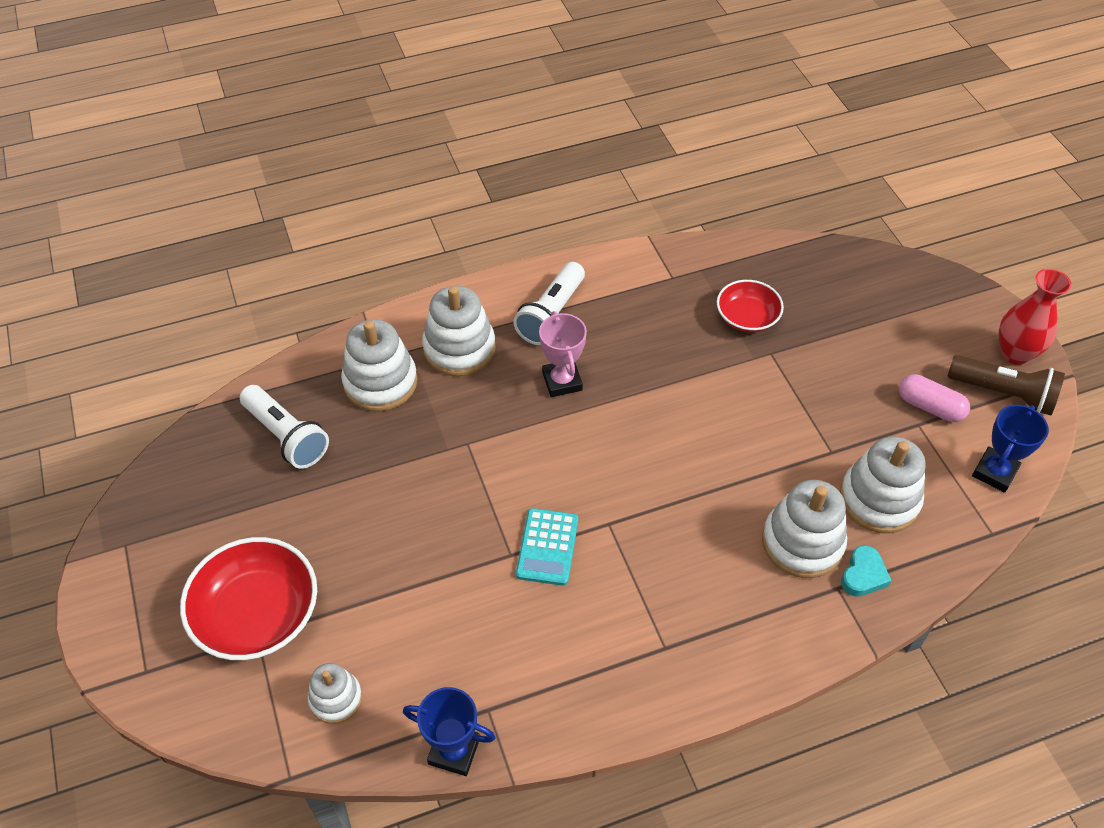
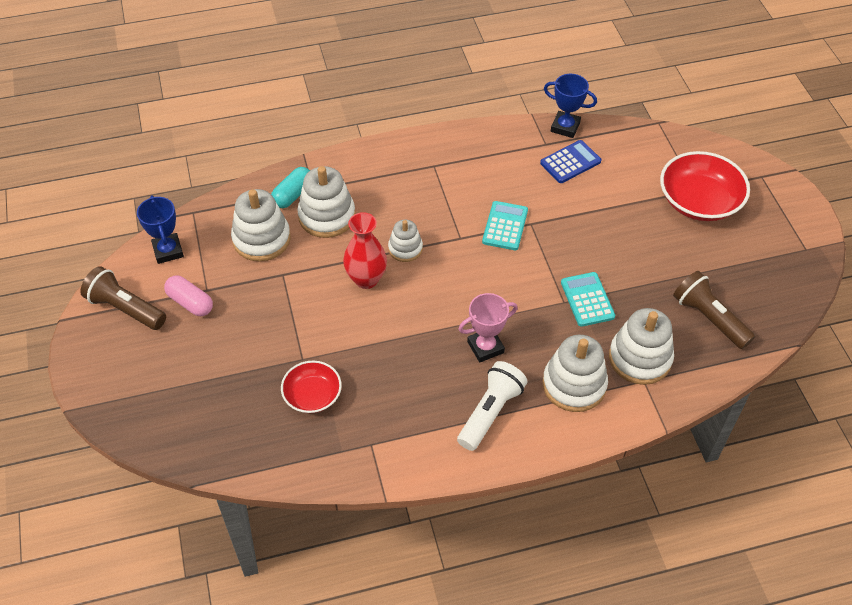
camera: 175 degrees left, 0 degrees up
white flashlight [240,385,329,469] -> brown flashlight [673,271,755,349]
white stacking toy [308,663,362,724] -> white stacking toy moved to [388,220,423,262]
pink trophy [539,311,587,397] -> pink trophy turned 75 degrees clockwise [458,293,518,362]
turquoise heart [841,545,891,597] -> turquoise capsule [271,167,310,208]
blue trophy [972,405,1049,493] -> blue trophy turned 60 degrees counterclockwise [137,195,184,264]
red vase [999,269,1071,365] -> red vase moved to [343,212,387,289]
none -> blue calculator [540,140,601,183]
none -> turquoise calculator [561,272,615,327]

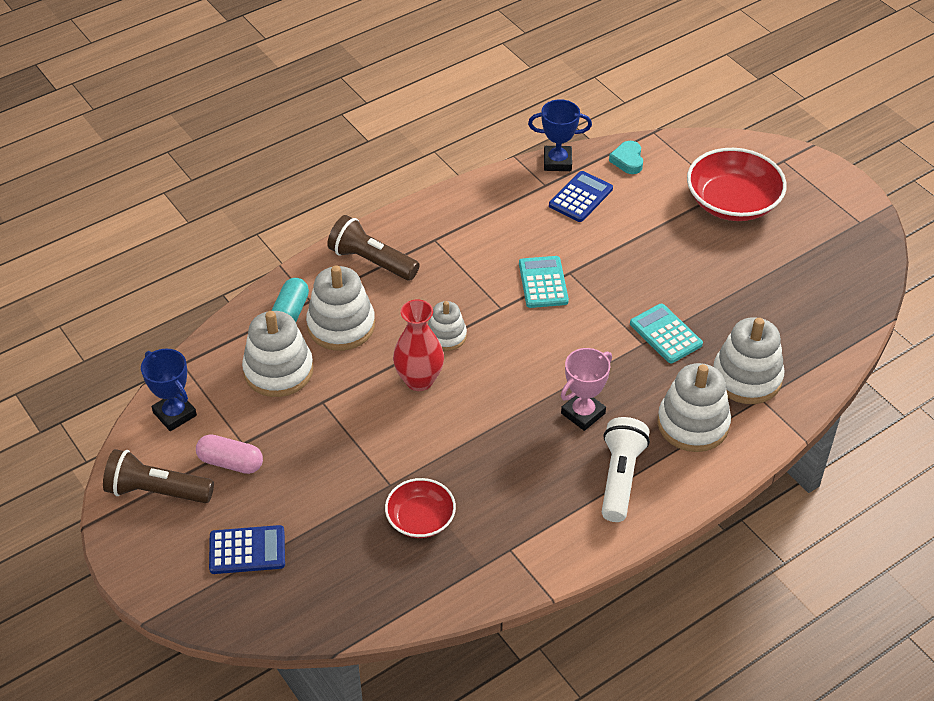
camera: 20 degrees left, 5 degrees down
brown flashlight [673,271,755,349] -> brown flashlight moved to [327,215,420,280]
none -> blue calculator [209,525,285,574]
none -> turquoise heart [609,141,643,174]

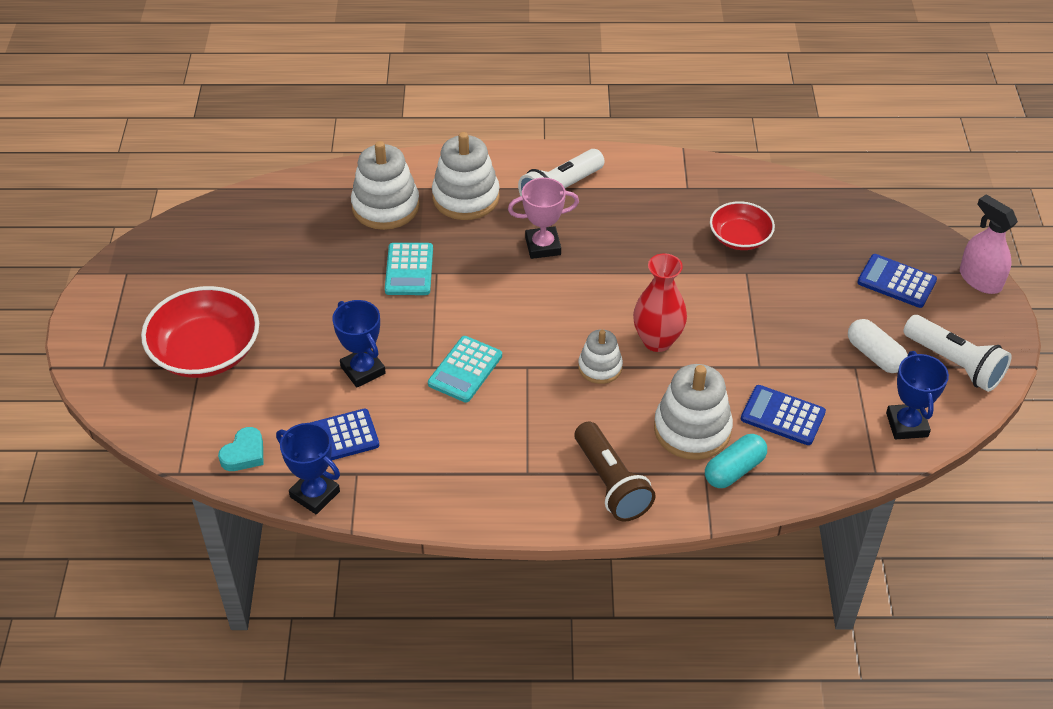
camera: 145 degrees left, 0 degrees up
brown flashlight [103,449,214,503] -> white flashlight [903,315,1012,392]
pink capsule [196,434,263,474] -> white capsule [848,319,908,373]
white stacking toy [242,311,314,397] -> blue calculator [741,385,826,445]
none -> blue trophy [332,300,386,388]
none -> pink spray bottle [960,194,1018,294]

